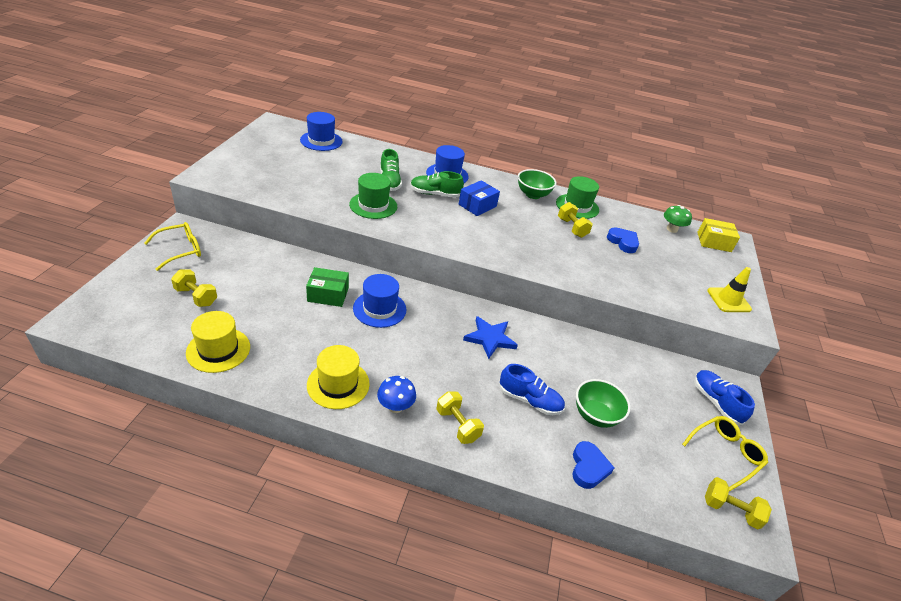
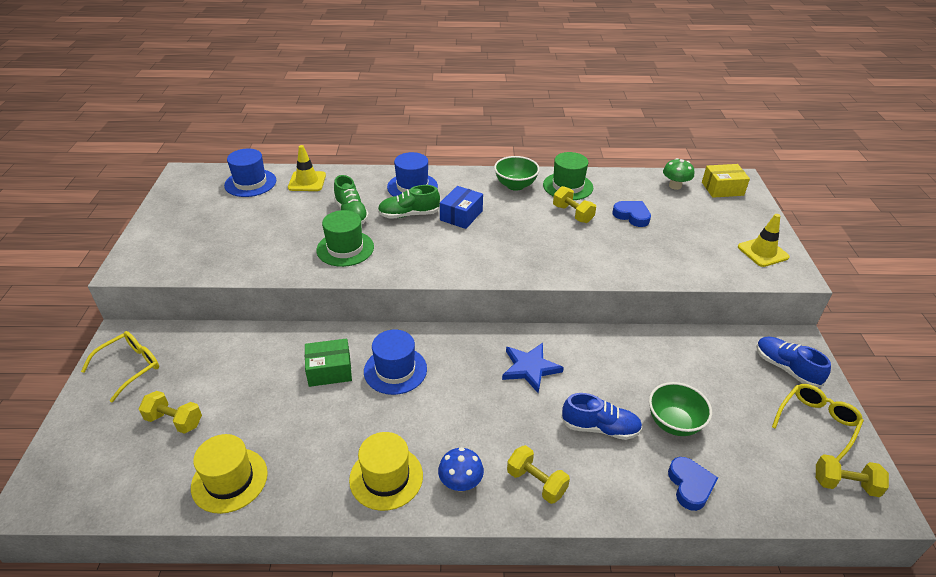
camera: 10 degrees left, 0 degrees up
none -> yellow traffic cone [288,145,326,191]

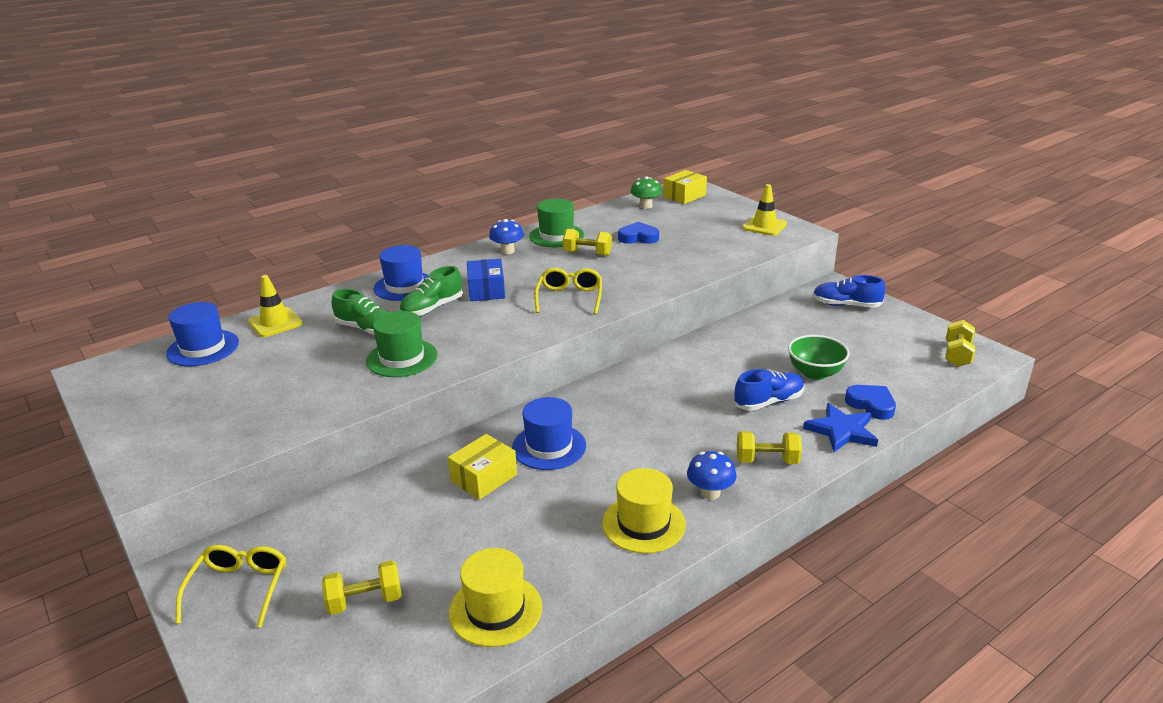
camera: 35 degrees left, 10 degrees down
green box [305,338,352,387] -> yellow box [448,434,517,500]
green bowl [494,156,540,191] -> blue mushroom [489,219,524,254]
blue star [502,343,564,393] -> blue star moved to [803,403,878,452]
yellow glasses [772,384,864,462] -> yellow glasses moved to [534,268,602,314]
yellow dumbbell [816,454,889,497] -> yellow dumbbell turned 45 degrees counterclockwise [945,320,975,367]

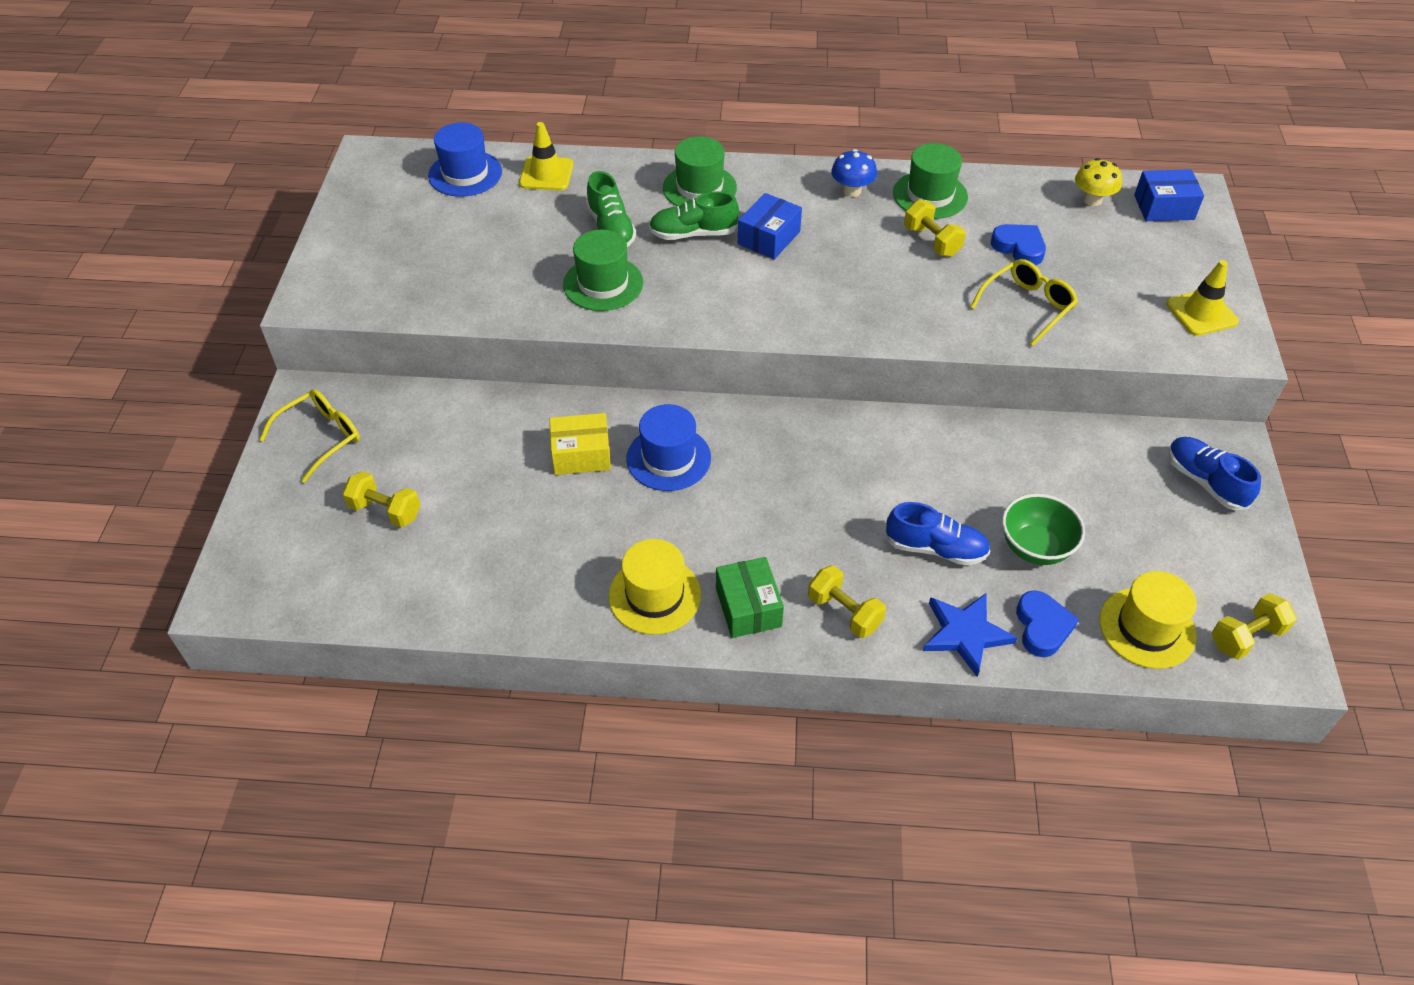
camera: 40 degrees right, 20 degrees up
blue hat [374,245,429,301] -> green hat [663,136,737,206]
yellow hat [449,548,542,647] -> yellow hat moved to [1099,571,1197,669]
yellow glasses [534,268,602,314] -> yellow glasses moved to [970,259,1078,346]
green mushroom [630,176,662,209] -> yellow mushroom [1075,158,1122,206]
yellow box [663,170,707,204] -> blue box [1134,169,1204,221]
blue mushroom [687,451,737,500] -> green box [716,557,784,638]

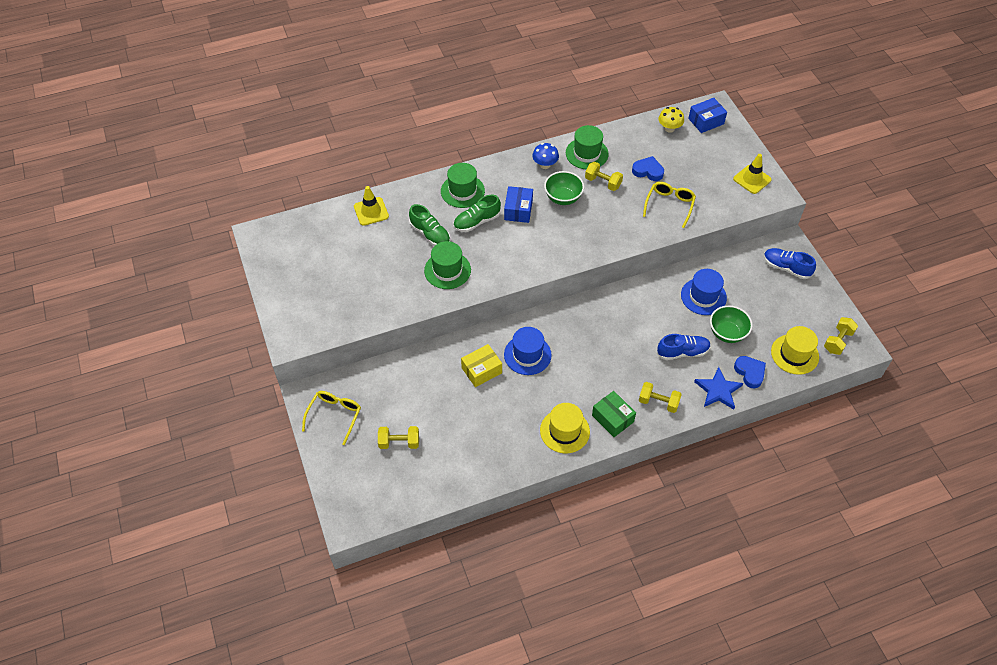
camera: 25 degrees left, 5 degrees up
blue hat [428,122,502,197] -> blue hat moved to [681,269,727,315]
none -> green bowl [544,171,584,205]

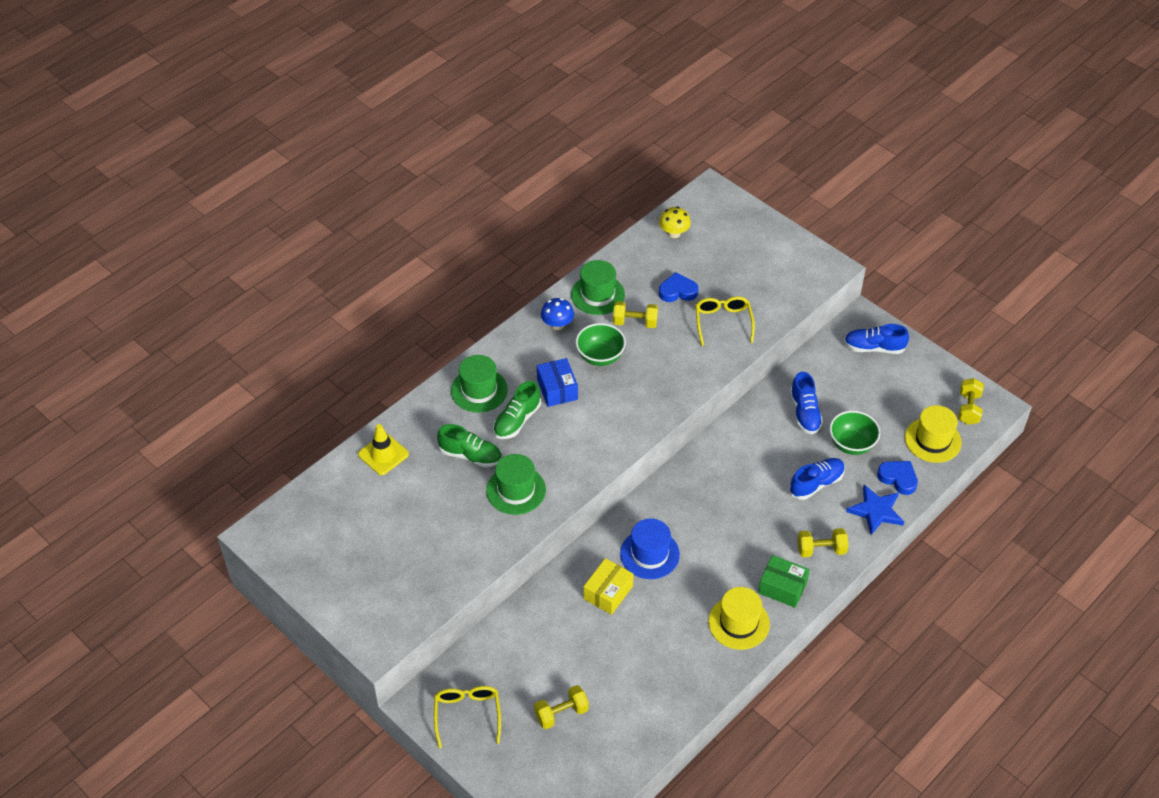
camera: 25 degrees left, 5 degrees down
blue hat [681,269,727,315] -> blue shoe [790,372,823,434]
blue box [688,98,727,133] -> none
yellow traffic cone [733,154,772,194] -> none

